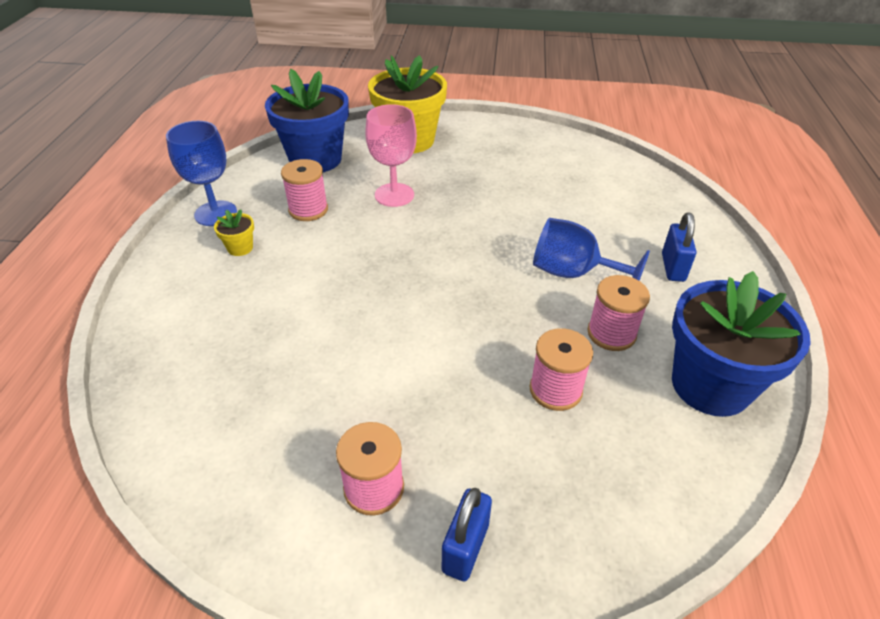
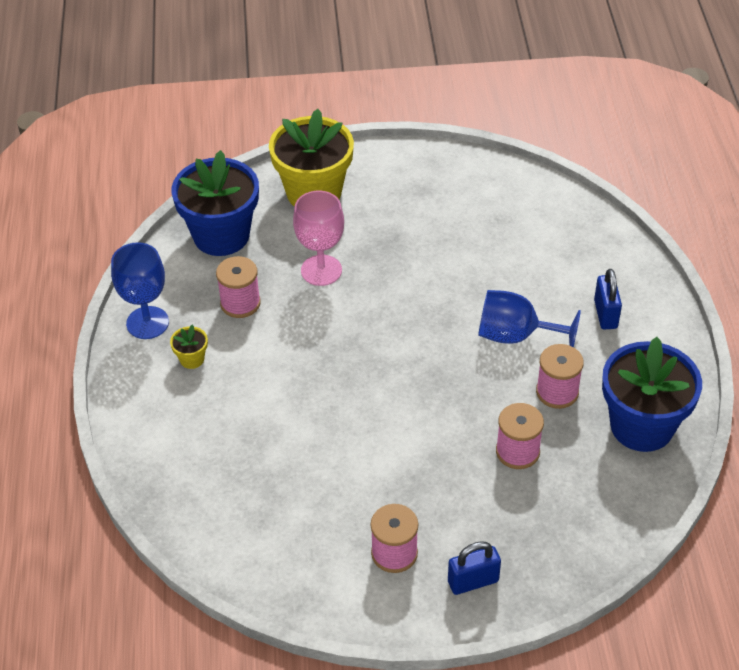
camera: 10 degrees left, 5 degrees up
blue padlock [442,488,492,582] -> blue padlock turned 60 degrees clockwise [448,541,501,595]

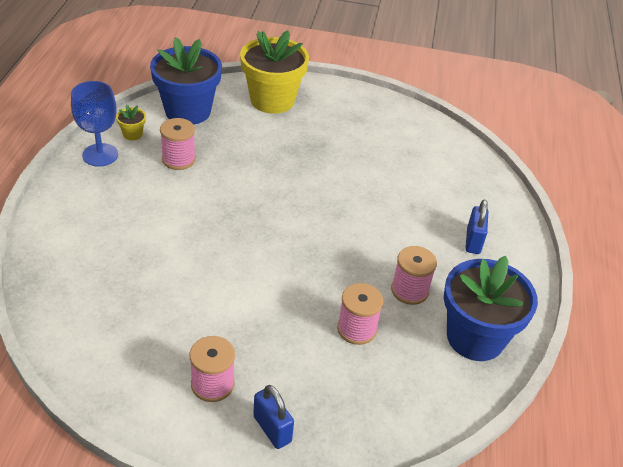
camera: 10 degrees right, 5 degrees down
yellow flower pot [170,324,208,369] -> yellow flower pot moved to [116,105,146,141]
pink goblet [293,191,344,286] -> none
blue padlock [448,541,501,595] -> blue padlock turned 60 degrees clockwise [253,385,294,449]
blue goblet [478,290,581,347] -> none

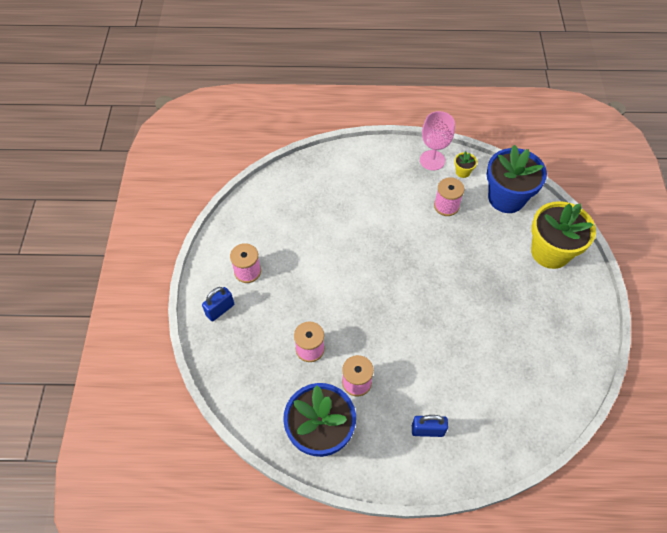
camera: 85 degrees right, 15 degrees up
blue goblet [71,81,118,167] -> pink goblet [420,111,455,171]

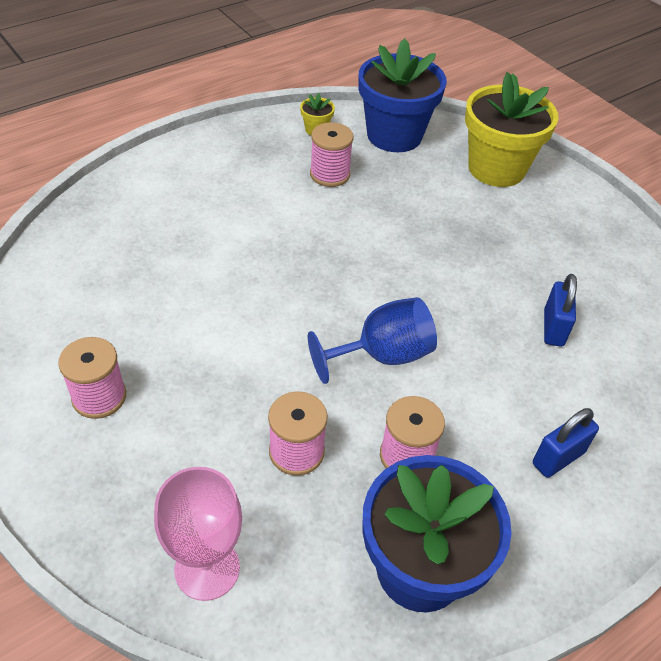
camera: 40 degrees left, 10 degrees down
blue padlock [202,287,234,321] -> blue padlock moved to [544,274,577,347]
pink goblet [420,111,455,171] -> pink goblet moved to [154,467,242,601]
none -> blue goblet [308,297,437,384]

